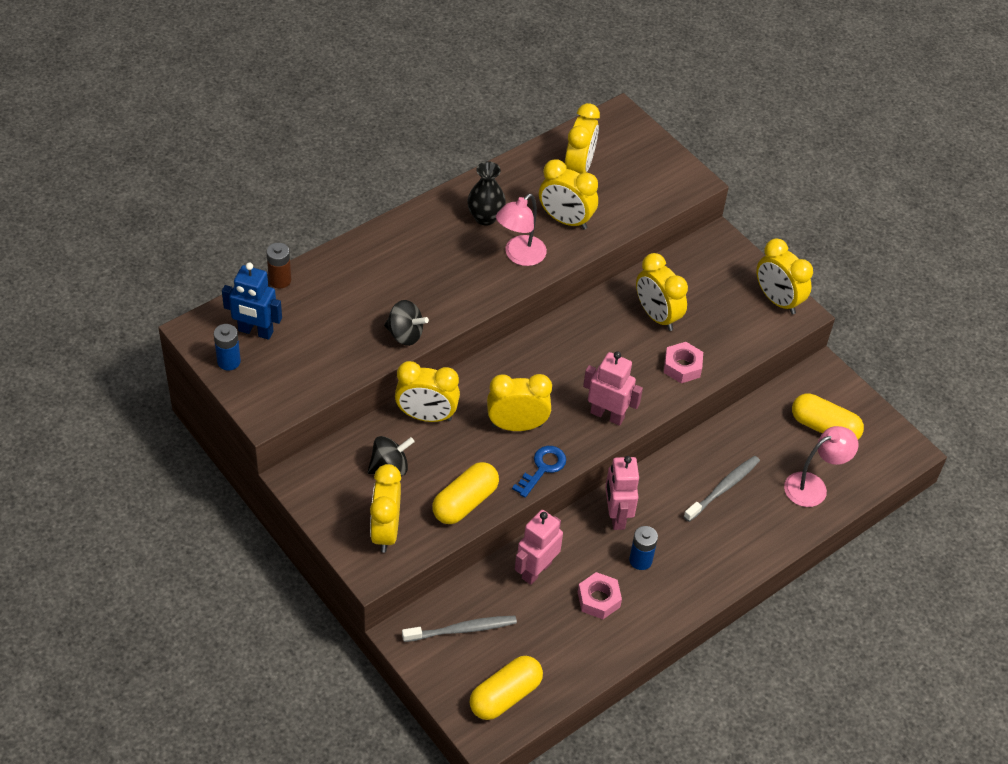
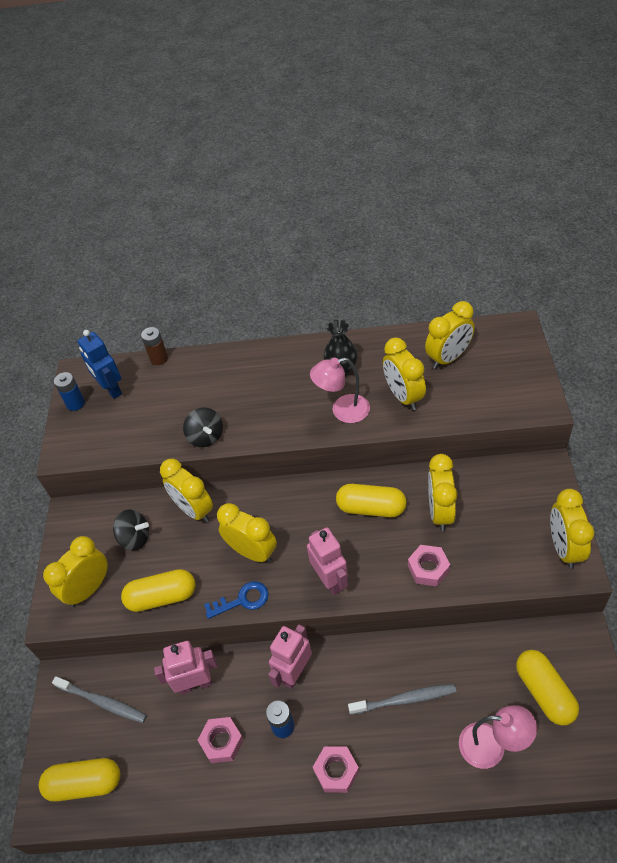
camera: 45 degrees right, 0 degrees up
none -> pink nut [313,746,359,793]
none -> yellow capsule [336,484,407,517]

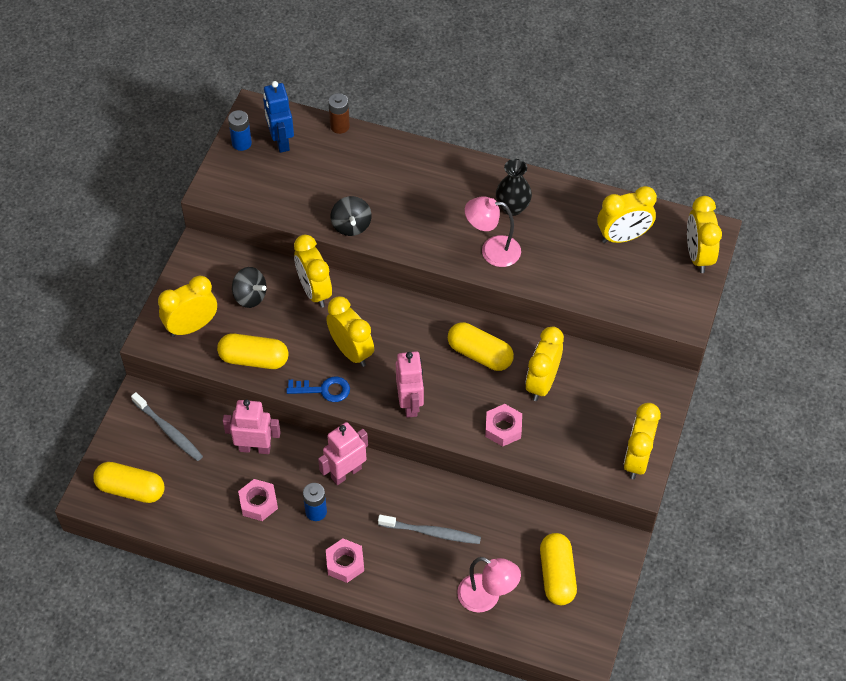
camera: 15 degrees right, 5 degrees up
yellow clock [383,338,426,410] -> yellow clock moved to [687,196,722,273]

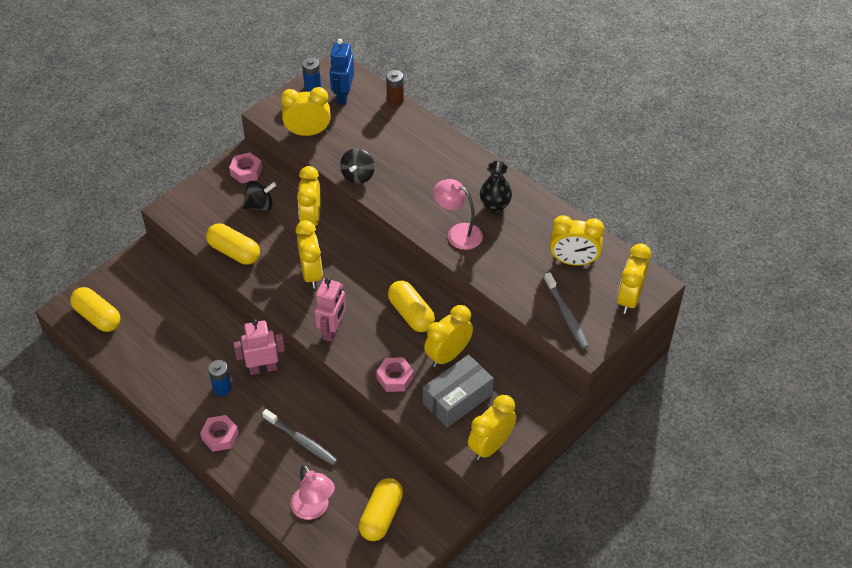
camera: 25 degrees right, 5 degrees down
grey toothbrush [131,392,203,461] -> grey toothbrush moved to [544,272,589,348]
yellow clock [158,275,217,337] -> yellow clock moved to [281,87,331,136]
pink robot [223,399,280,454] -> none
black spinning top [232,267,267,308] -> black spinning top turned 75 degrees counterclockwise [243,181,277,211]
pink nut [238,479,278,521] -> pink nut moved to [229,153,262,184]
blue key [286,376,350,402] -> none
none -> grey box [423,355,494,428]

